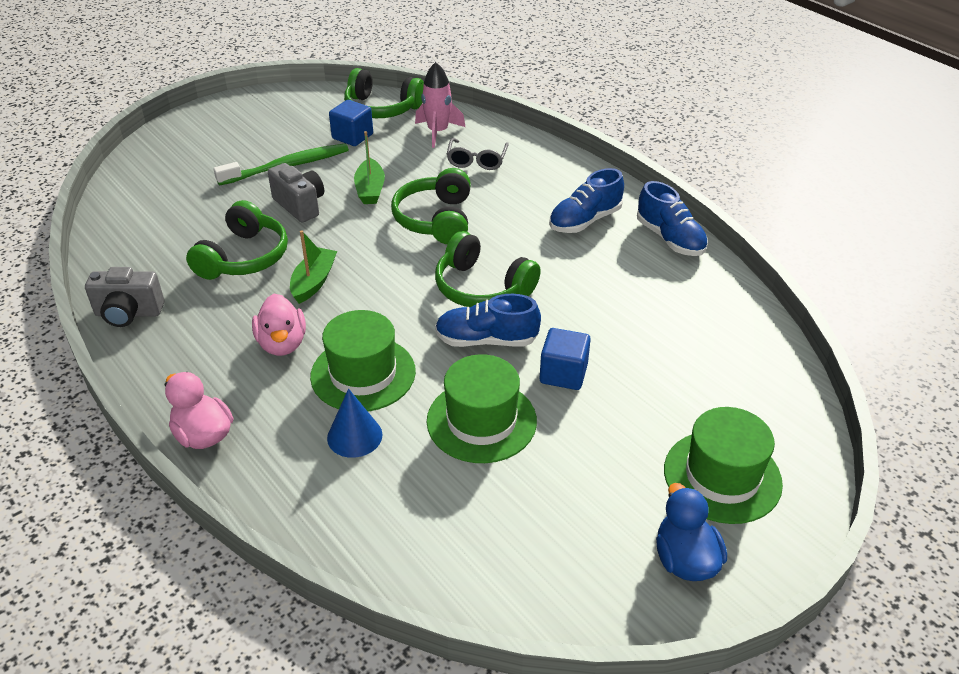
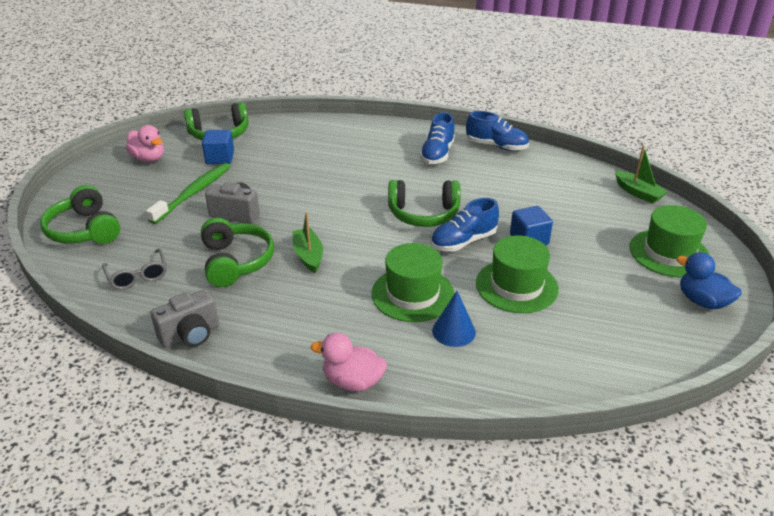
camera: 35 degrees left, 5 degrees down
pink duck [252,294,306,356] -> pink duck moved to [126,125,164,162]
green boat [354,131,385,204] -> green boat moved to [615,145,668,204]
green headphones [391,168,471,244] -> green headphones moved to [40,185,120,244]
pink rocket [415,62,465,148] -> none
grey glasses [447,138,509,170] -> grey glasses moved to [102,248,167,290]

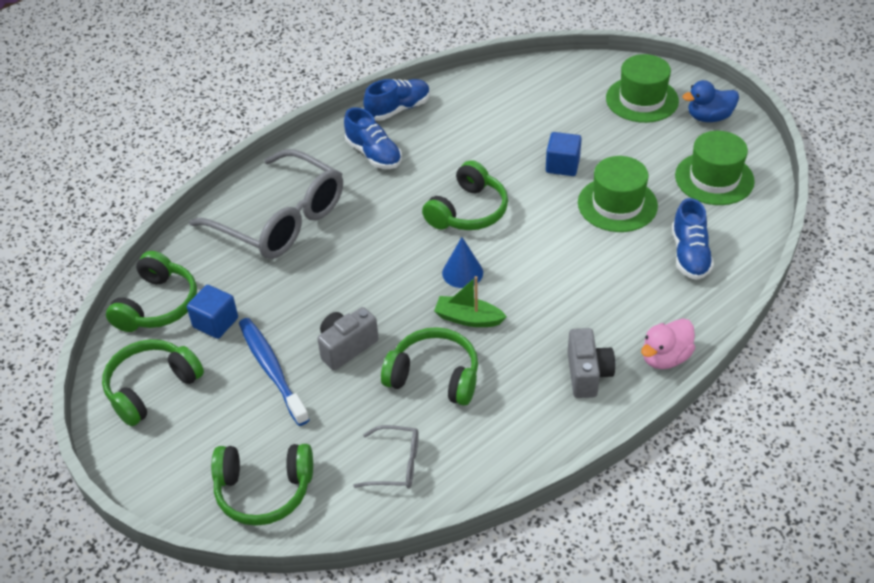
camera: 55 degrees left, 10 degrees up
pink duck [126,125,164,162] -> green headphones [102,339,204,426]
green toothbrush [146,163,231,224] -> blue toothbrush [239,318,310,426]
grey camera [151,289,219,348] -> grey camera moved to [567,328,615,398]
green hat [371,243,455,322] -> green hat moved to [675,131,755,205]
blue shoe [431,198,499,252] -> blue shoe moved to [672,198,714,280]
blue cone [432,291,476,347] -> blue cone moved to [442,237,483,288]
green boat [615,145,668,204] -> none
none -> grey glasses [189,149,343,259]

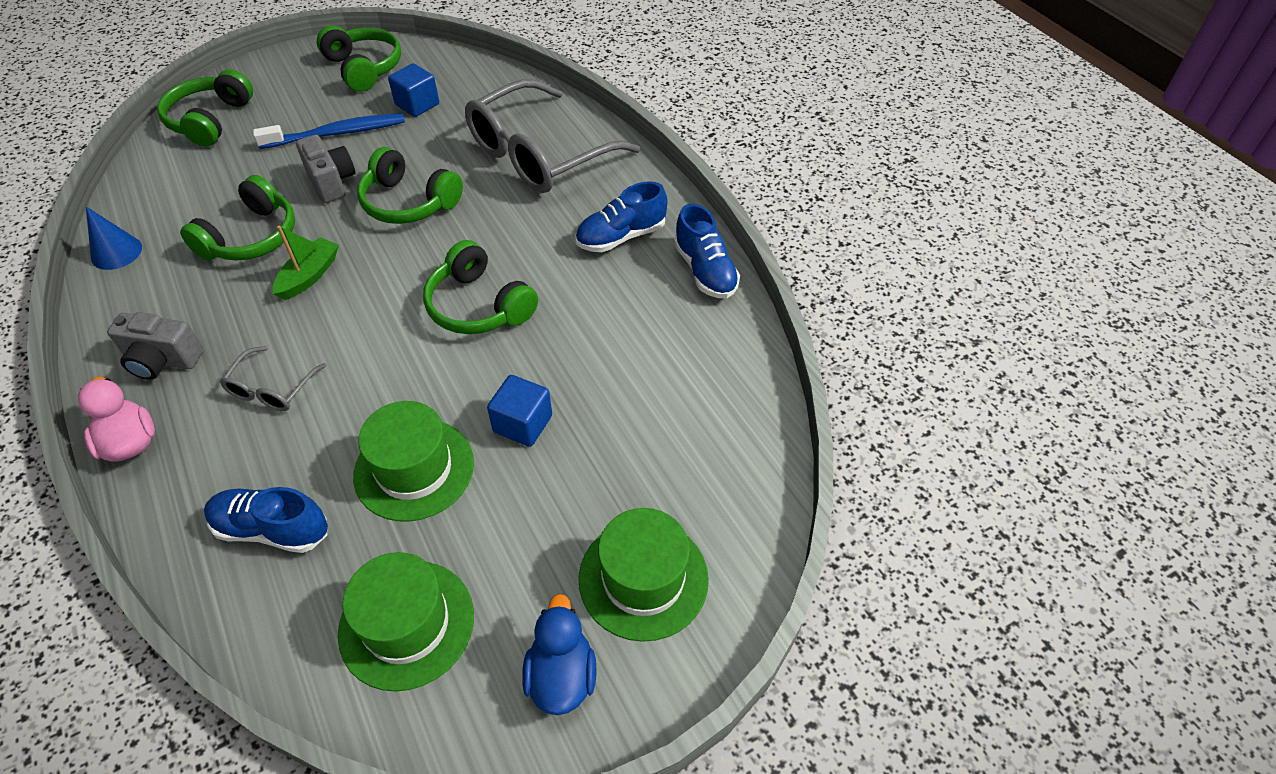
camera: 100 degrees right, 5 degrees up
green headphones [106,251,197,332] -> green headphones moved to [357,147,463,224]
grey glasses [353,425,419,488] -> grey glasses moved to [220,346,327,411]
blue cone [442,237,483,288] -> blue cone moved to [86,207,142,270]

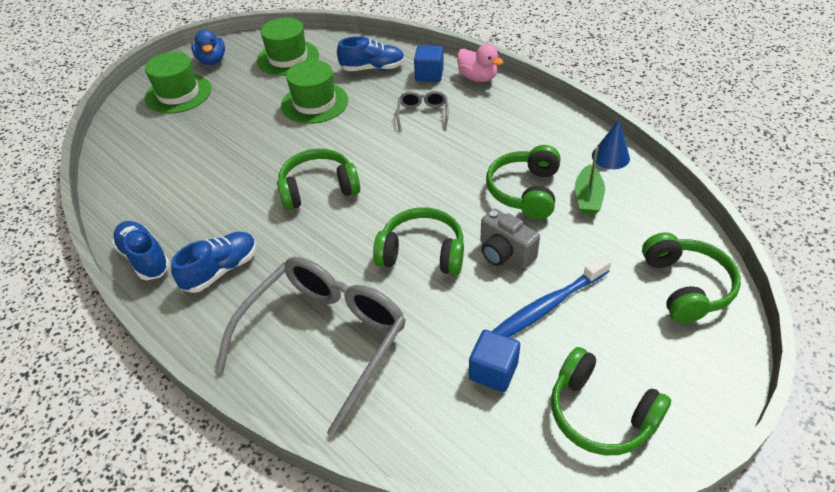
camera: 165 degrees right, 5 degrees down
grey camera [107,312,204,380] -> none
green boat [273,226,339,300] -> green boat moved to [575,147,605,215]
green headphones [423,240,538,334] -> green headphones turned 45 degrees counterclockwise [277,149,360,210]
blue cube [487,375,552,447] -> blue cube moved to [414,45,444,82]

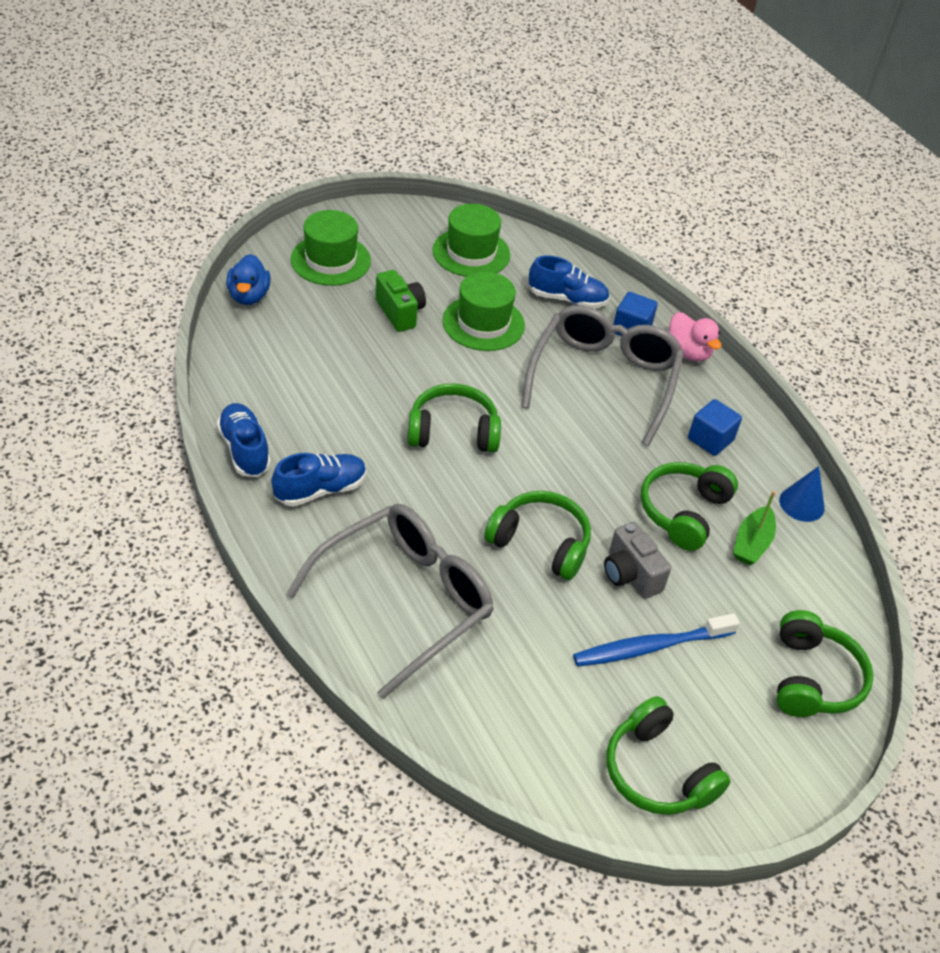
camera: 10 degrees right, 0 degrees up
blue duck [191,30,225,65] -> blue duck moved to [226,254,271,305]
grey glasses [396,91,449,132] -> grey glasses [521,305,684,446], size x2.26
blue cube [469,330,520,392] -> blue cube moved to [688,399,742,456]
none -> green camera [375,270,426,332]

